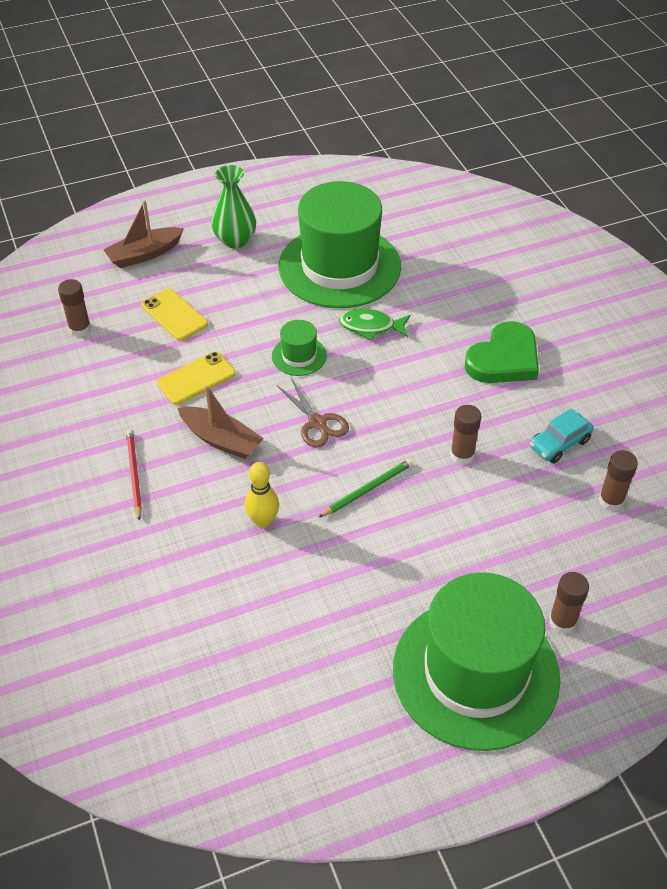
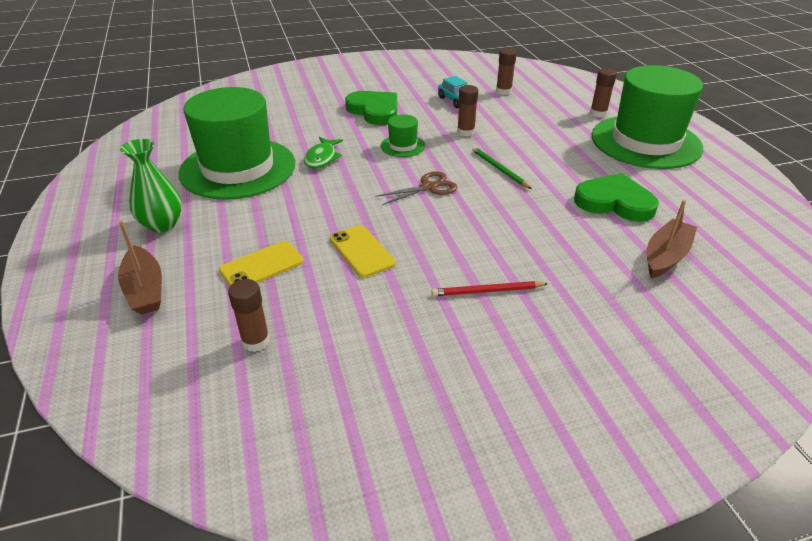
camera: 85 degrees left, 10 degrees down
brown boat [178,385,264,459] -> brown boat moved to [647,200,697,279]
yellow bowling pin [245,462,279,528] -> none
green hat [272,320,327,376] -> green hat moved to [381,114,425,157]
none -> green heart [574,173,659,222]

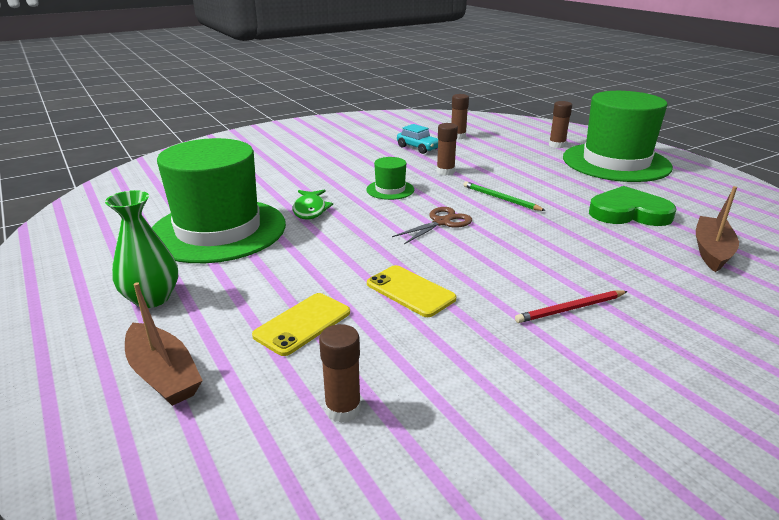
camera: 15 degrees left, 10 degrees down
green heart [345,91,397,125] -> none

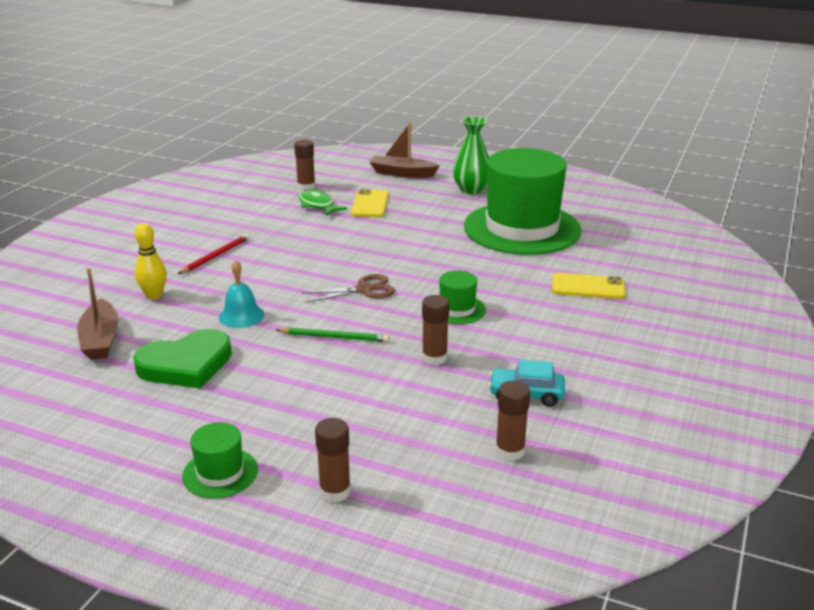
camera: 145 degrees right, 0 degrees up
green fish [293,189,333,220] -> green fish moved to [298,189,348,216]
yellow phone [367,265,456,317] -> yellow phone moved to [552,273,626,299]
brown scissors [392,207,472,244] -> brown scissors turned 120 degrees counterclockwise [302,274,395,303]
green hat [563,91,673,182] -> green hat [182,422,258,498], size x0.42
none -> yellow bowling pin [135,223,167,300]
none -> turquoise bell [219,260,264,328]

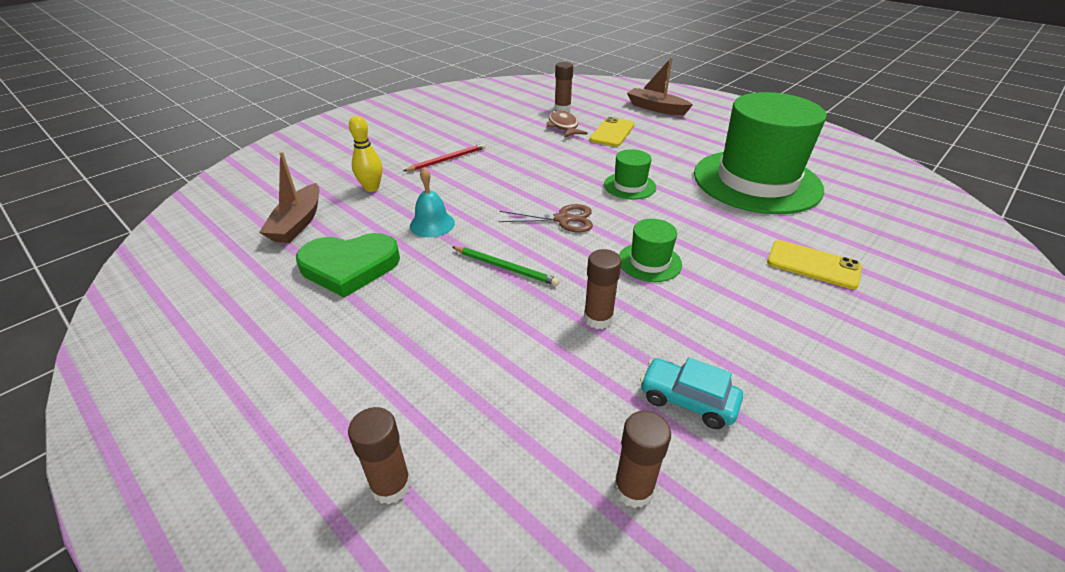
camera: 20 degrees right, 10 degrees up
green hat [182,422,258,498] -> green hat moved to [604,149,656,199]
green fish [298,189,348,216] -> brown fish [547,110,588,138]
green vase [453,116,489,194] -> none

